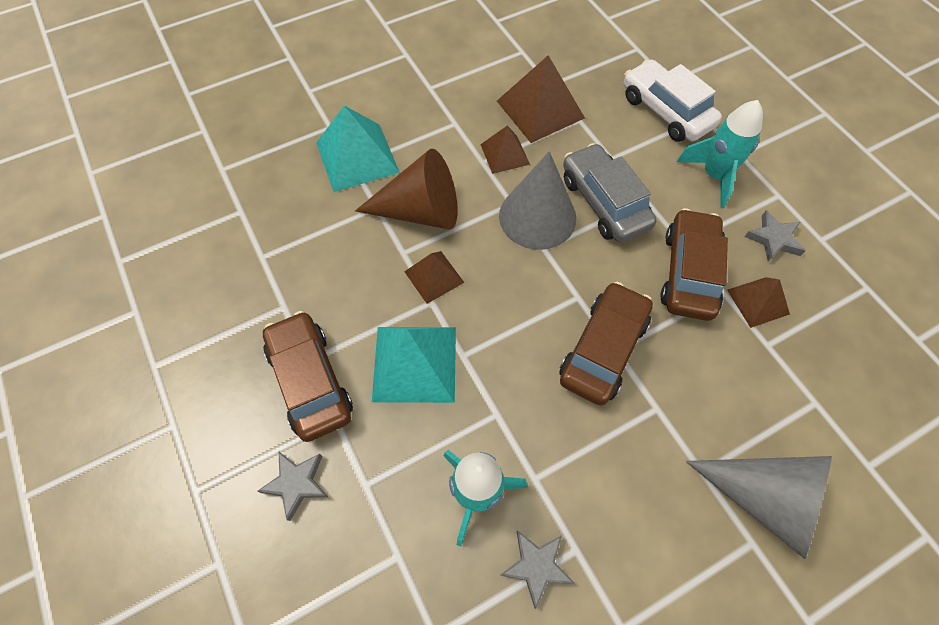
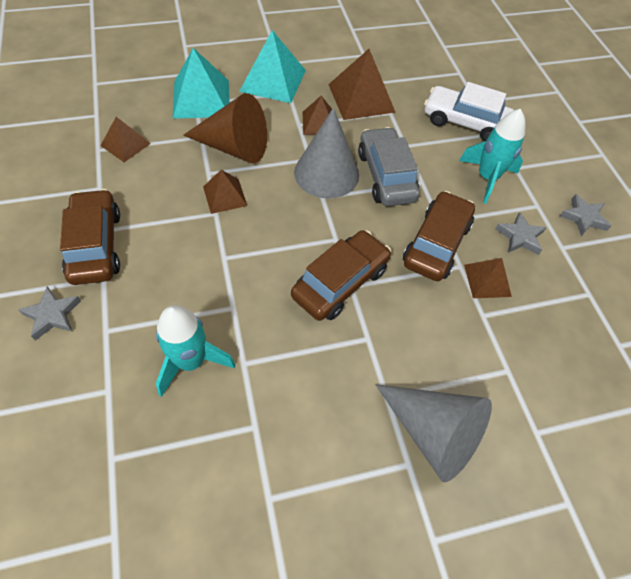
camera: 10 degrees right, 5 degrees down
turquoise pyramid [372,327,456,403] -> turquoise pyramid moved to [239,30,306,103]
grey star [501,530,574,609] -> grey star moved to [560,194,612,236]
white car [624,59,722,142] -> white car turned 45 degrees counterclockwise [424,82,514,141]
none -> brown pyramid [101,117,151,162]

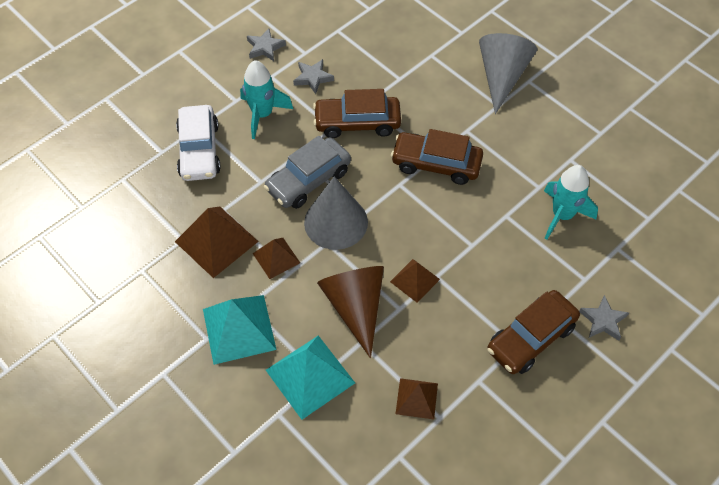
camera: 115 degrees left, 0 degrees up
brown pyramid [464,258,512,298] -> none

